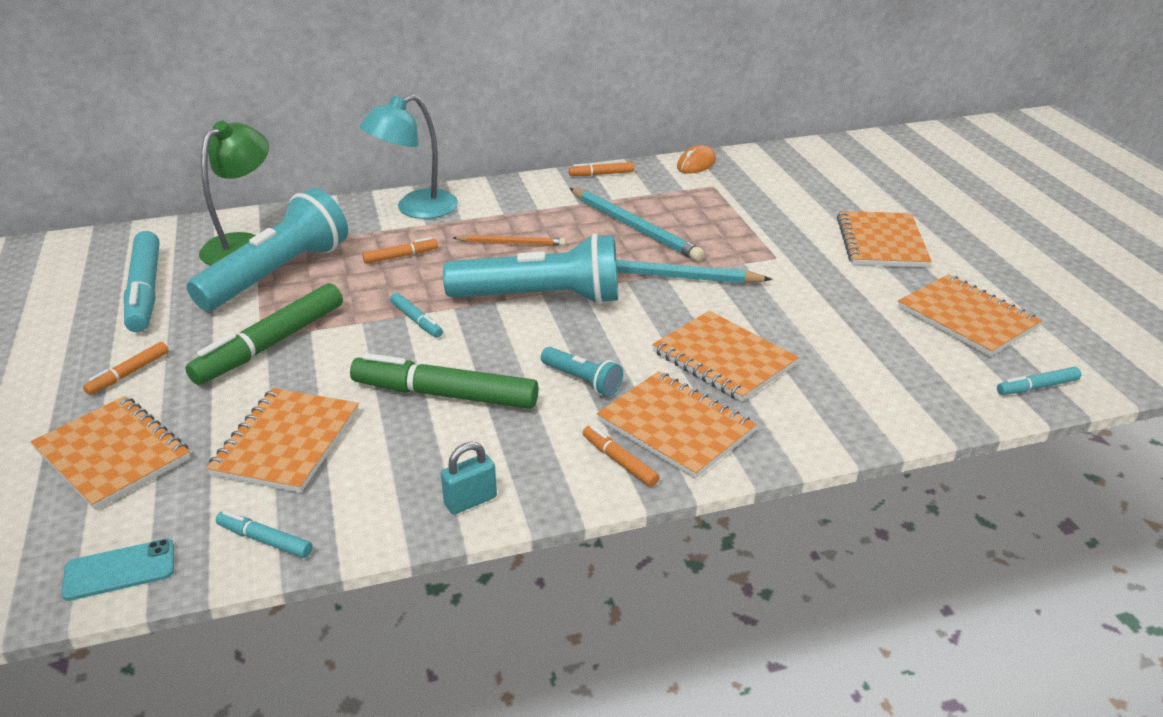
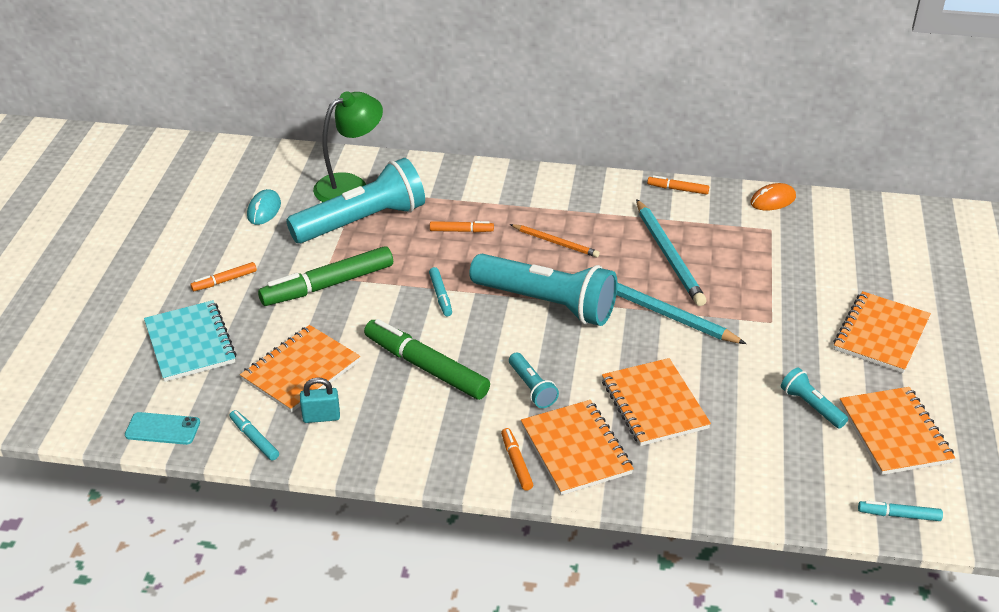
camera: 25 degrees right, 5 degrees up
orange notebook [30,396,190,510] -> turquoise notebook [144,300,237,382]
turquoise marker [124,231,159,332] -> turquoise mouse [247,189,281,225]
turquoise lamp [360,94,458,219] -> none
turquoise padlock [441,442,497,514] -> turquoise padlock moved to [300,377,340,423]
none -> turquoise flashlight [781,368,848,428]

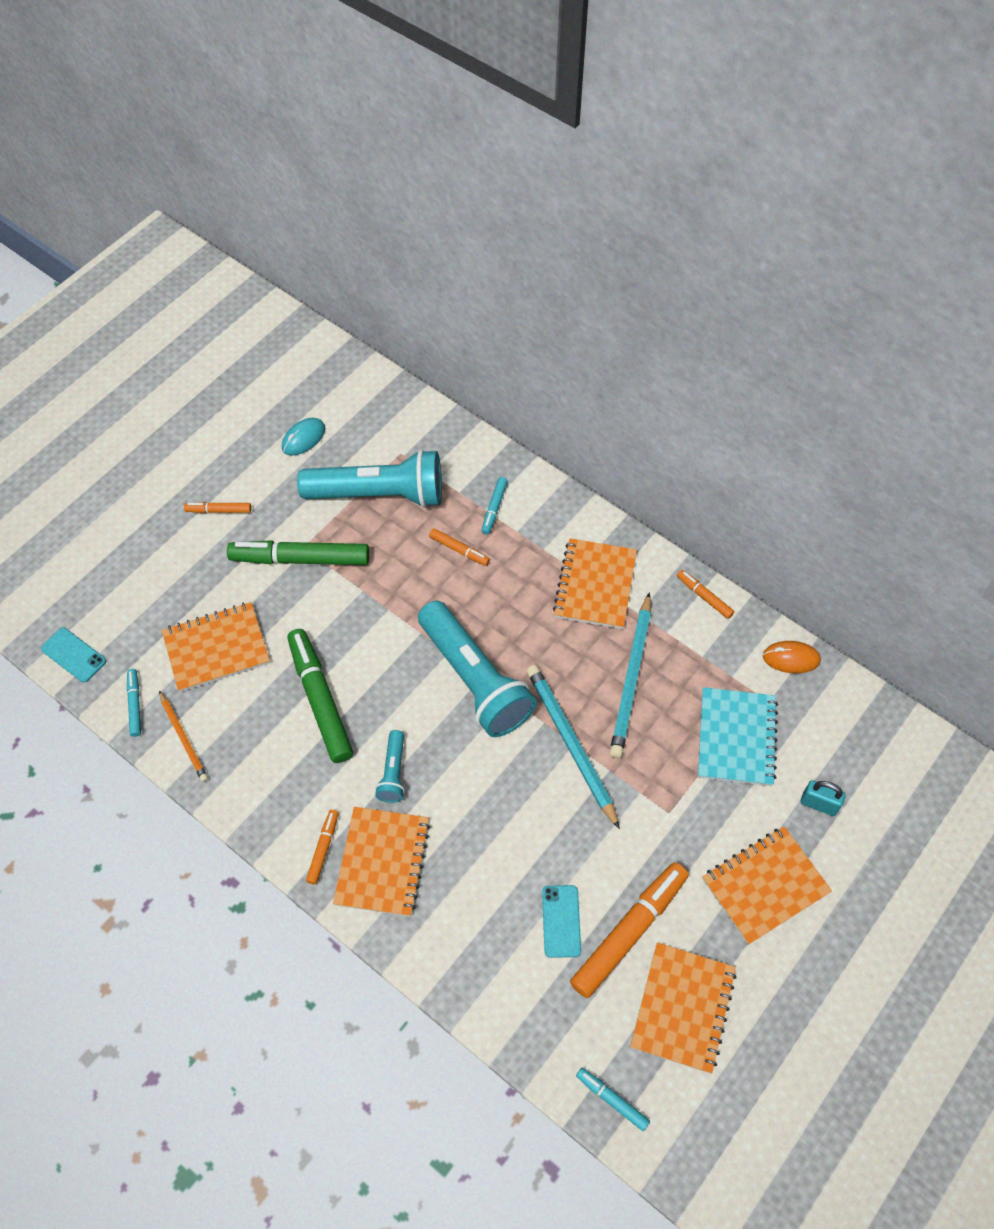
camera: 30 degrees right, 20 degrees up
turquoise notebook [144,300,237,382] -> turquoise notebook moved to [698,687,778,786]
turquoise padlock [300,377,340,423] -> turquoise padlock moved to [801,780,846,816]
green lamp [313,91,383,202] -> none
turquoise marker [429,267,452,316] -> turquoise marker moved to [481,477,508,535]
orange pencil [510,224,600,258] -> orange pencil moved to [159,691,208,782]
orange notebook [602,358,711,446] -> orange notebook moved to [553,538,637,629]
turquoise flashlight [781,368,848,428] -> orange marker [570,862,689,998]
none -> turquoise phone [542,885,581,958]

